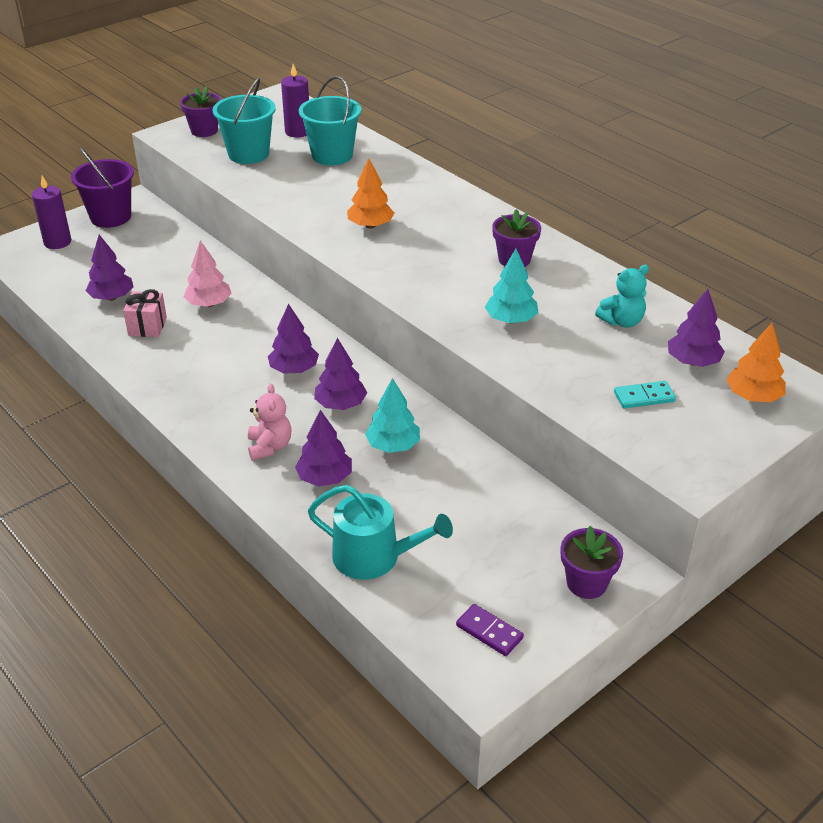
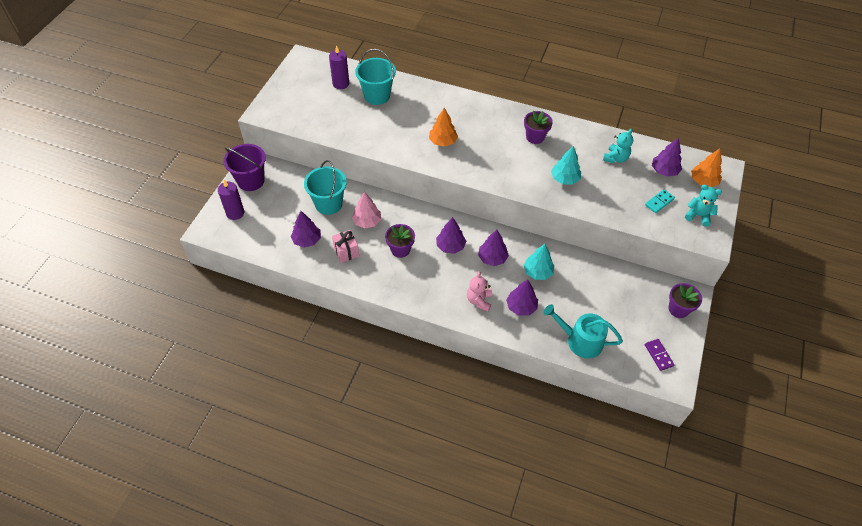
camera: 30 degrees left, 15 degrees up
purple flower pot [180,86,221,137] -> purple flower pot moved to [385,224,415,258]
turquoise bucket [213,78,276,164] -> turquoise bucket moved to [304,160,347,215]
pink teddy bear [248,384,292,460] -> pink teddy bear turned 135 degrees counterclockwise [467,271,492,311]
turquoise watering can [308,485,453,580] -> turquoise watering can turned 150 degrees counterclockwise [544,304,623,359]
purple domino [456,604,524,656] -> purple domino turned 60 degrees clockwise [645,339,674,371]
none -> turquoise teddy bear [685,184,722,227]

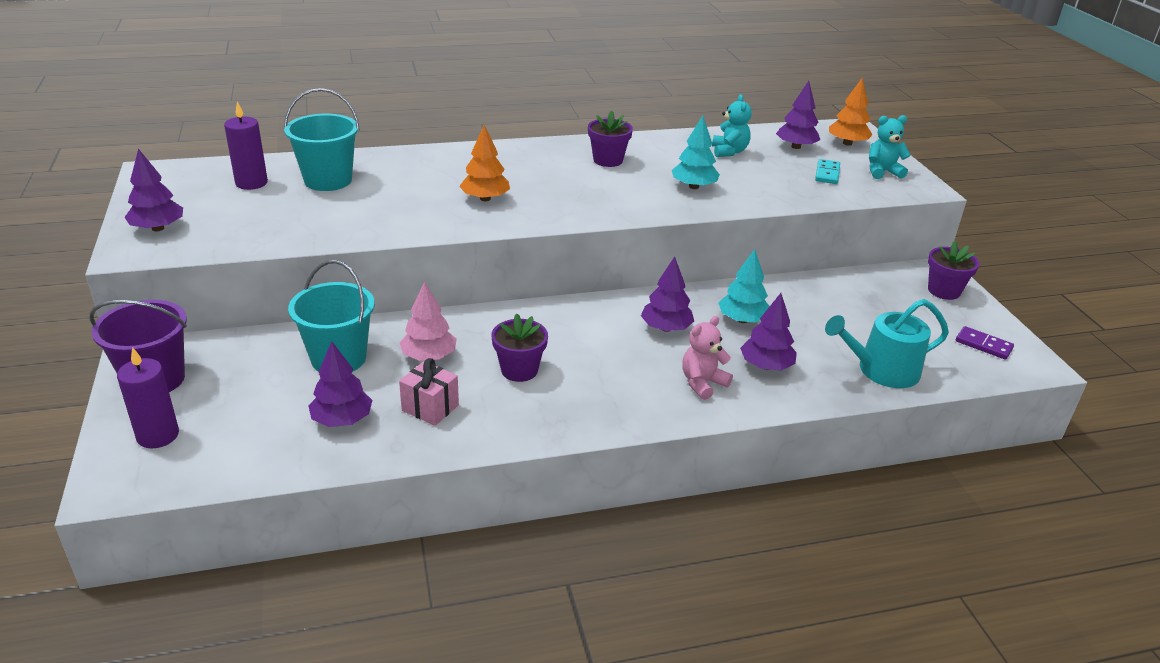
camera: 35 degrees left, 20 degrees down
purple tree [436,217,466,254] -> purple tree moved to [124,149,183,231]
pink teddy bear [467,271,492,311] -> pink teddy bear turned 75 degrees clockwise [682,316,733,400]

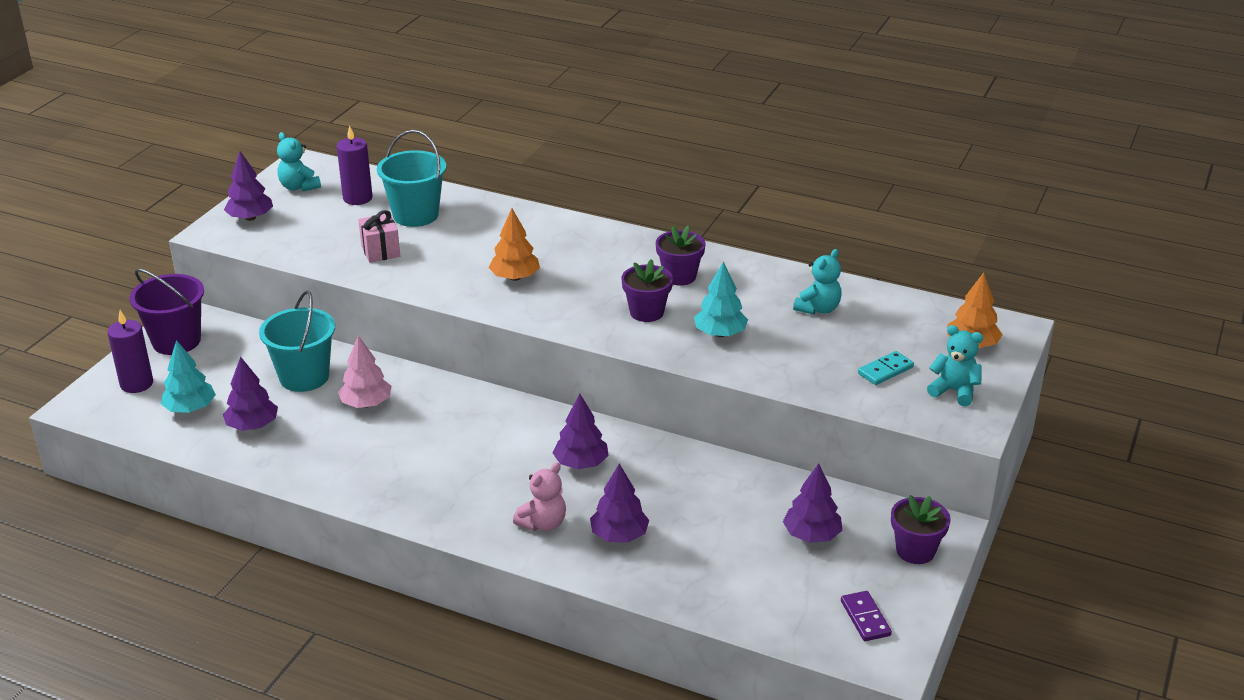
camera: 40 degrees right, 0 degrees up
pink gift [399,358,459,426] -> pink gift moved to [358,210,400,263]
purple flower pot [492,314,548,382] -> purple flower pot moved to [621,259,673,322]
pink teddy bear [682,316,733,400] -> pink teddy bear turned 135 degrees clockwise [513,462,566,531]
turquoise tree [718,249,770,323] -> turquoise tree moved to [161,340,216,413]
purple tree [776,81,820,149] -> purple tree moved to [783,463,842,543]
turquoise watering can [825,299,949,388] -> none
none -> turquoise teddy bear [277,132,321,191]

